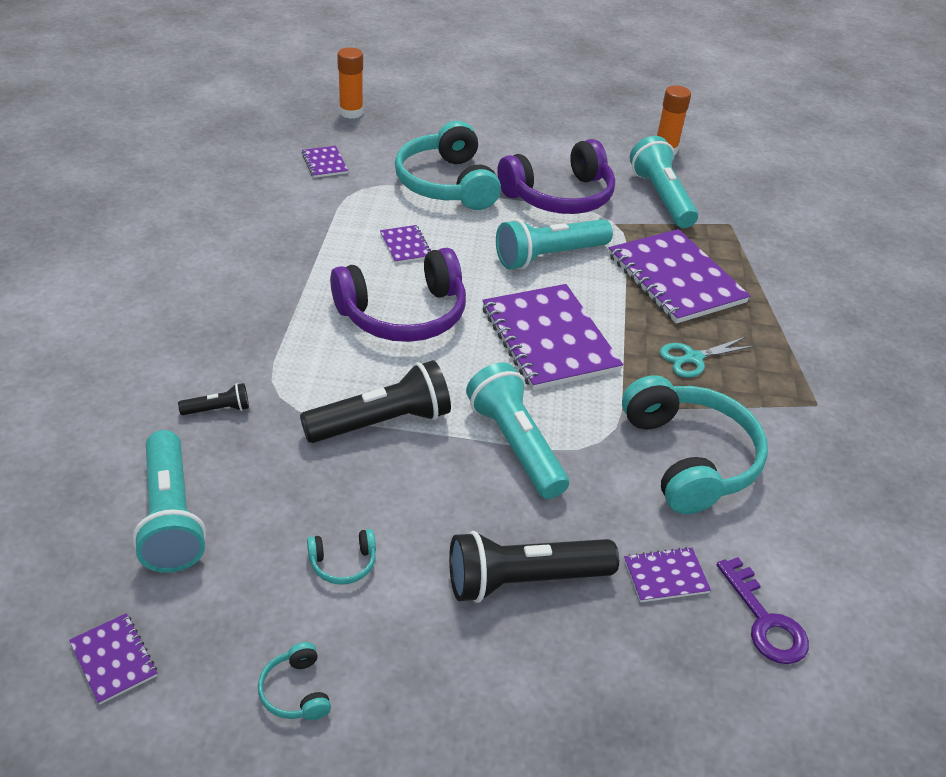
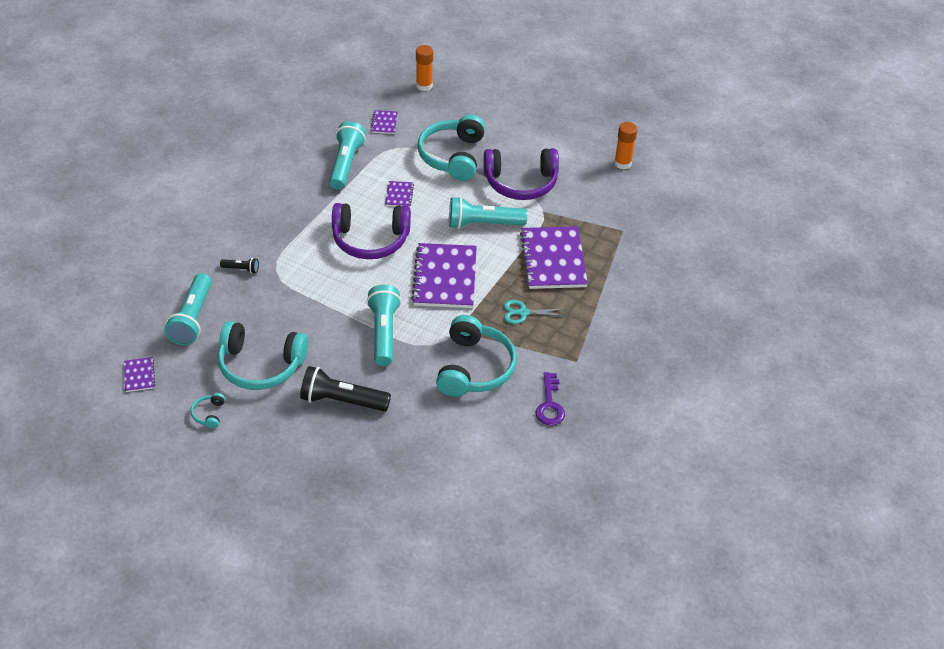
camera: 25 degrees right, 5 degrees up
black flashlight [300,360,451,443] -> none
turquoise headphones [307,529,376,585] -> turquoise headphones [218,321,308,390], size x2.43
purple notebook [624,547,711,602] -> none
turquoise flashlight [630,136,698,228] -> turquoise flashlight moved to [329,121,366,190]
purple key [717,557,809,664] -> purple key moved to [536,372,565,426]

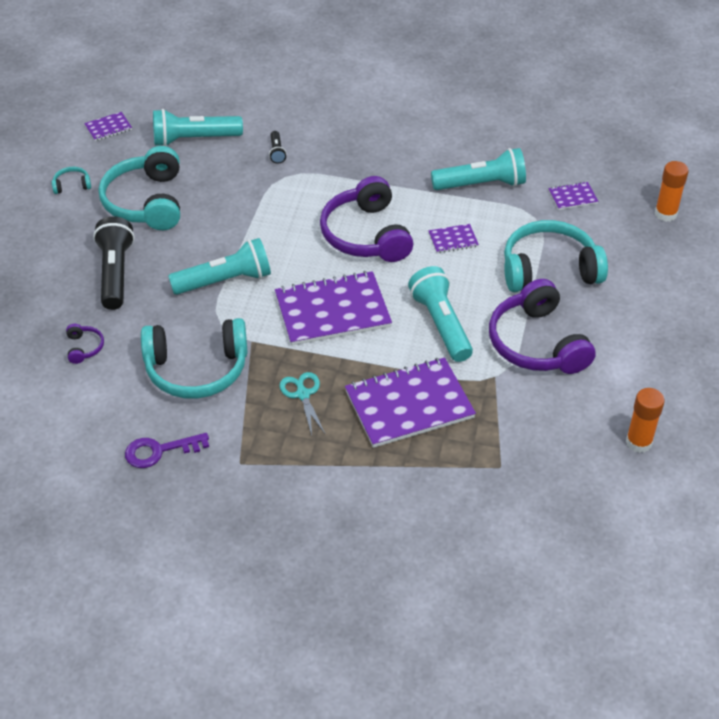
camera: 75 degrees right, 0 degrees up
none -> purple headphones [66,324,104,364]

